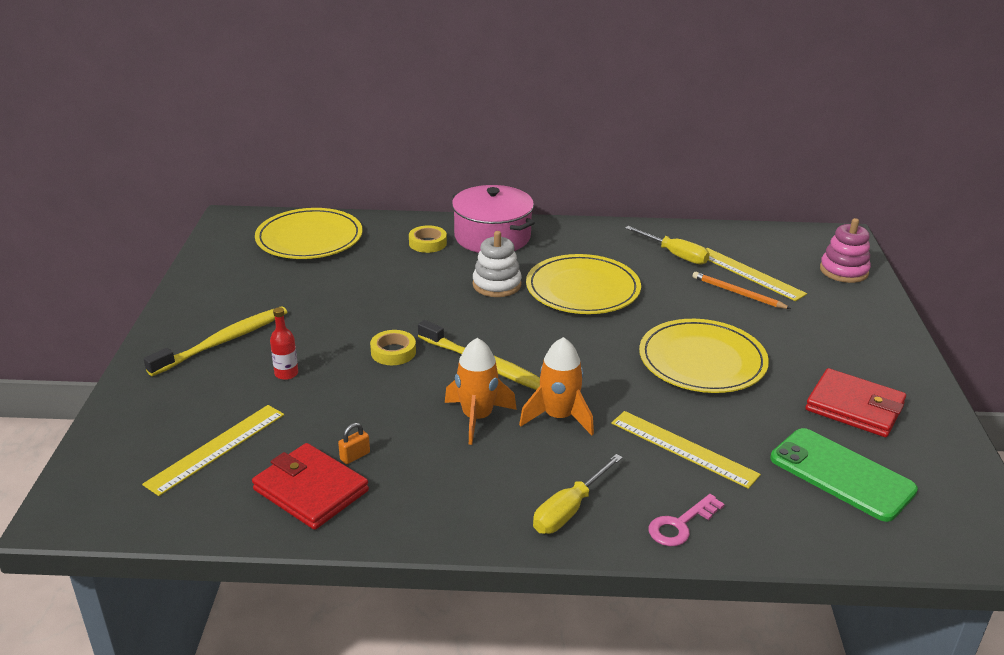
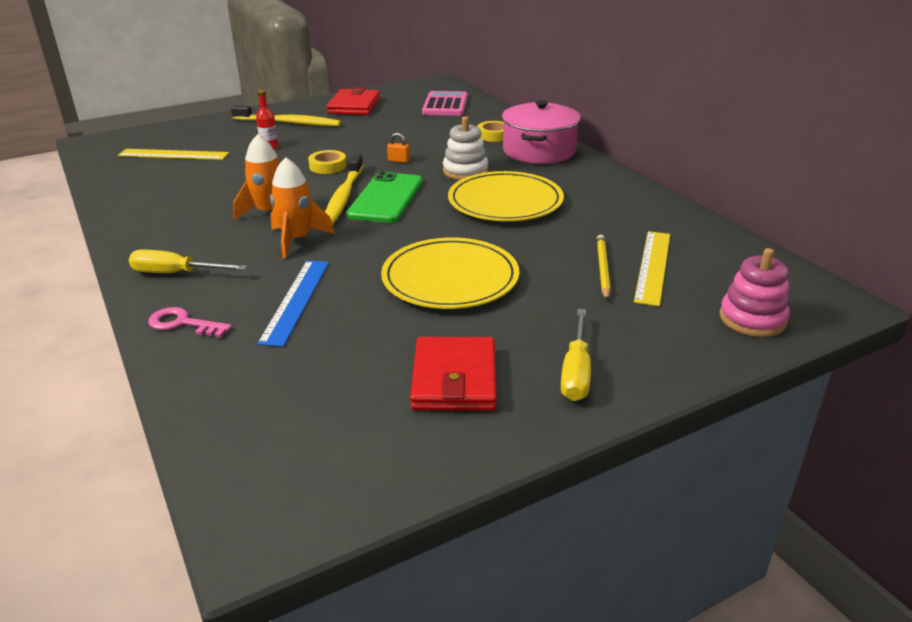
camera: 60 degrees right, 0 degrees up
red wallet [252,443,369,530] -> red wallet moved to [327,87,380,115]
yellow plate [255,208,363,259] -> pink calculator [422,91,468,116]
orange padlock [338,423,370,464] -> orange padlock moved to [387,133,410,163]
yellow ruler [611,411,761,489] -> blue ruler [257,261,329,347]
yellow screwdriver [625,226,710,265] -> yellow screwdriver moved to [561,309,591,401]
orange pencil [692,272,791,309] -> yellow pencil [597,235,611,300]
green phone [770,428,918,522] -> green phone moved to [347,171,423,223]

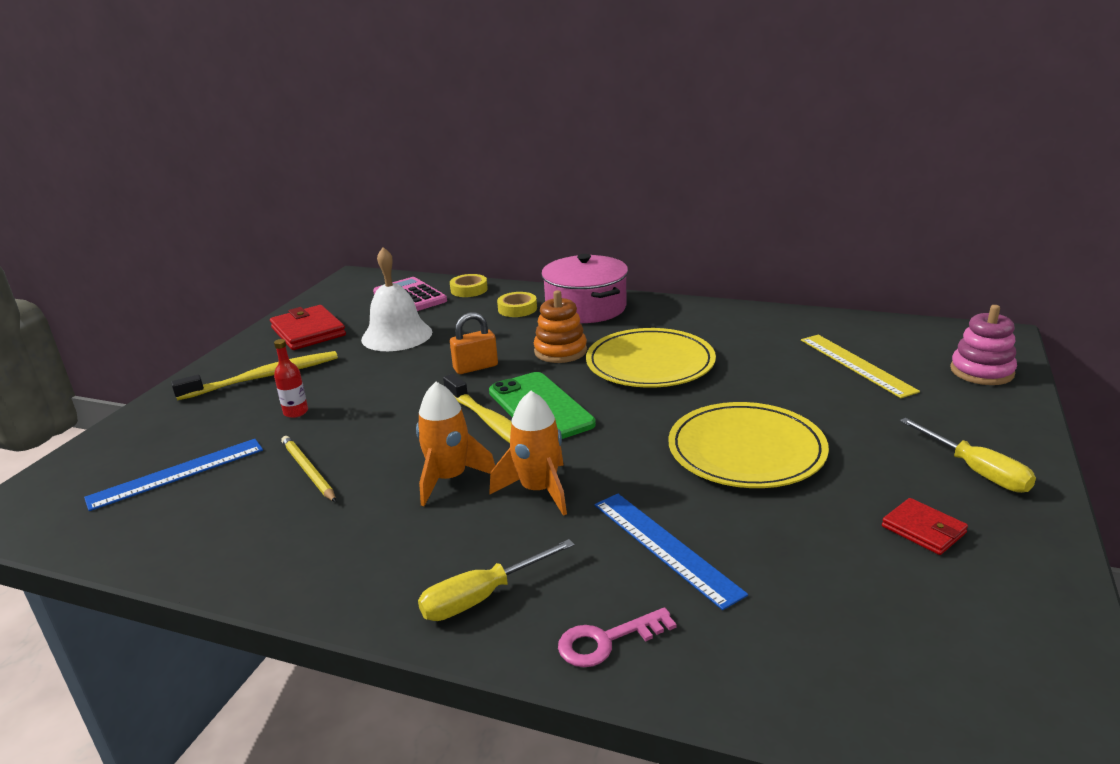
camera: 40 degrees left, 5 degrees down
yellow ruler [118,149,229,160] -> blue ruler [84,439,263,511]
yellow tape [308,150,347,174] -> yellow tape moved to [450,274,488,297]
orange padlock [387,133,410,163] -> orange padlock [450,312,498,374], size x1.67
red wallet [410,337,497,411] -> red wallet [882,498,968,555], size x0.58
white stacking toy [443,117,489,180] -> orange stacking toy [534,290,587,363]
yellow pencil [597,235,611,300] -> yellow pencil moved to [281,436,336,502]
none -> white bell [361,247,432,351]

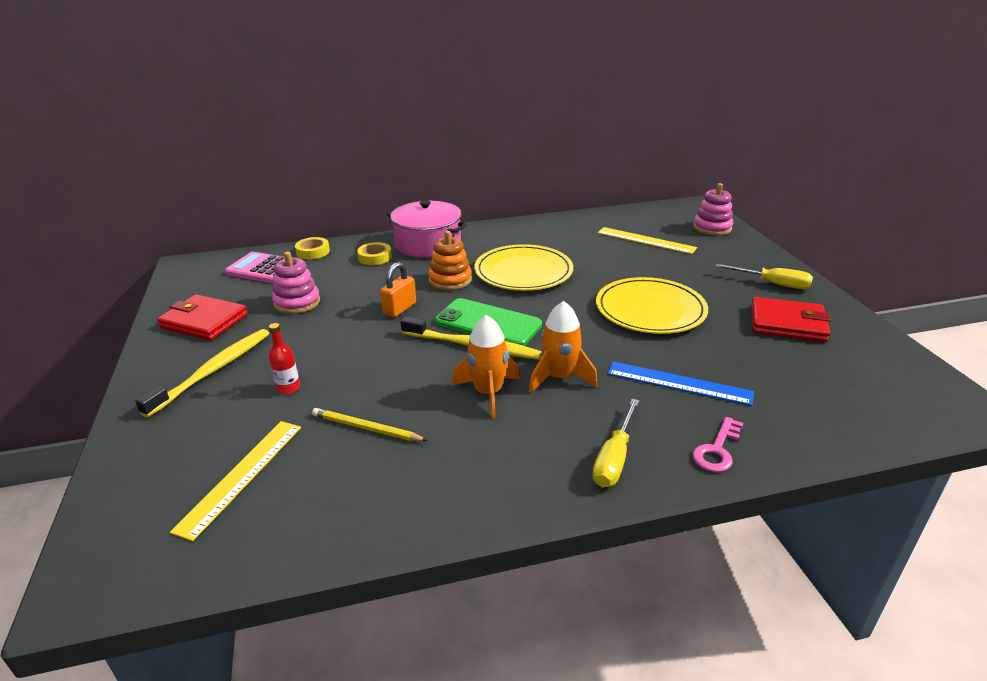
camera: 35 degrees left, 5 degrees up
blue ruler [84,439,263,511] -> yellow ruler [170,421,301,541]
white bell [361,247,432,351] -> pink stacking toy [272,252,320,314]
red wallet [882,498,968,555] -> red wallet [751,297,831,342], size x1.72

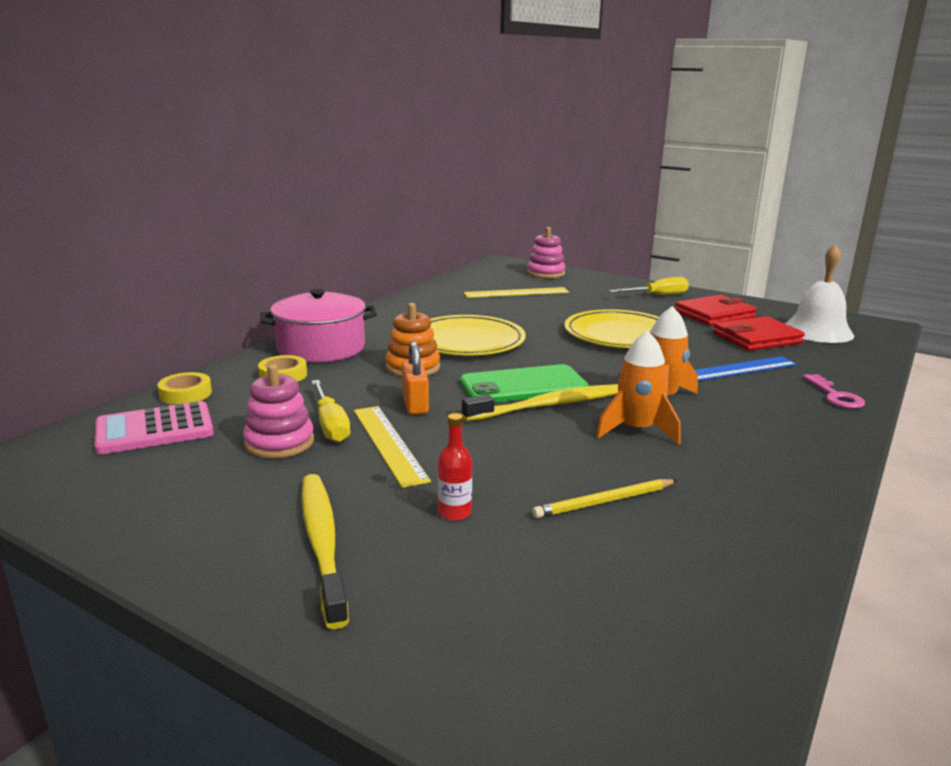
camera: 45 degrees left, 10 degrees down
red wallet [157,294,248,340] -> red wallet moved to [713,316,805,351]
yellow ruler [170,421,301,541] -> yellow ruler moved to [354,406,431,488]
yellow screwdriver [592,399,639,487] -> yellow screwdriver moved to [312,380,350,442]
none -> white bell [785,244,854,343]

